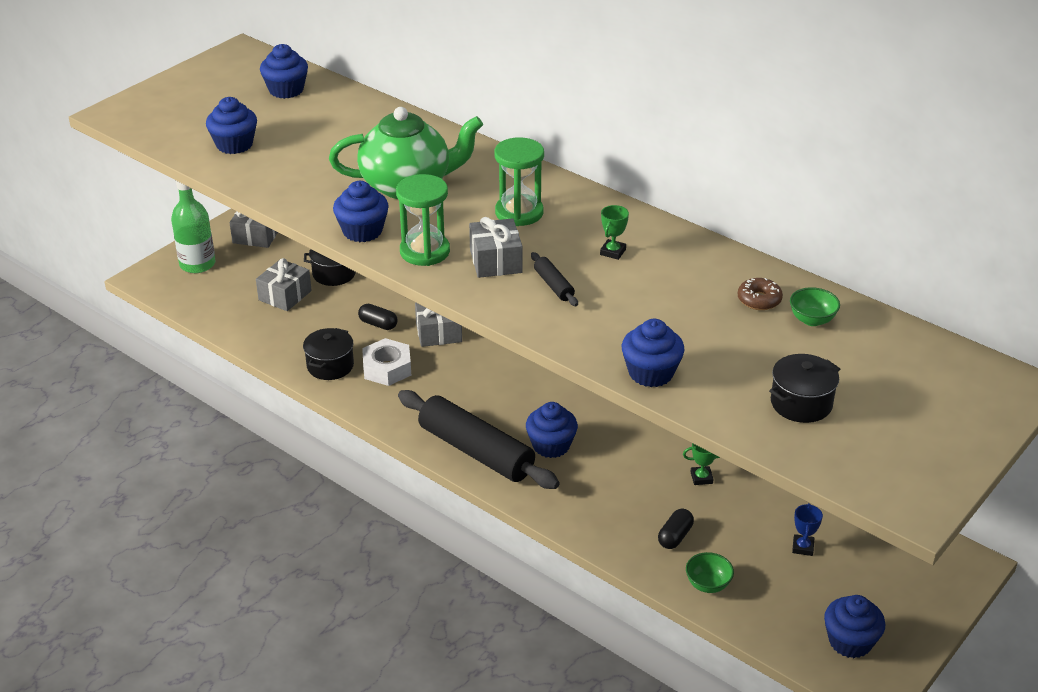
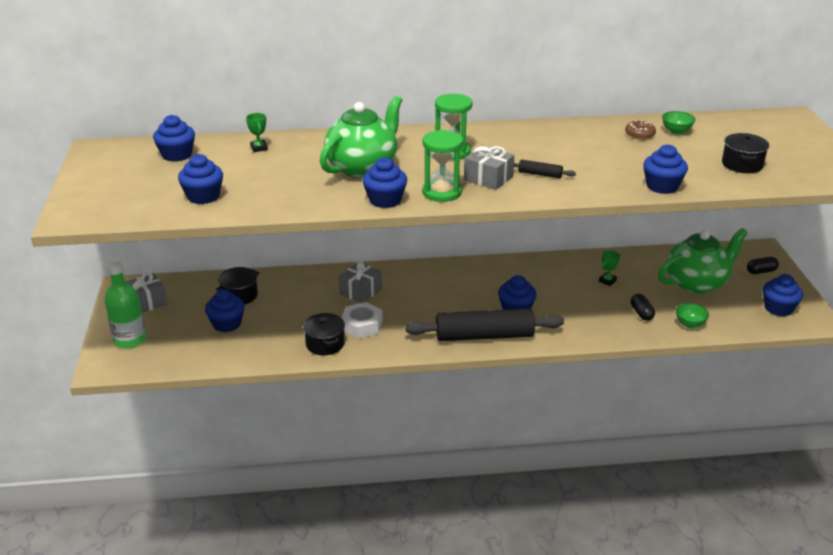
camera: 45 degrees left, 5 degrees down
grey gift [256,258,312,311] -> blue cupcake [205,289,245,332]
black capsule [358,304,398,330] -> black capsule moved to [747,257,779,274]
green trophy [600,205,629,260] -> green trophy moved to [246,113,268,152]
blue trophy [792,503,823,556] -> green teapot [658,228,748,294]

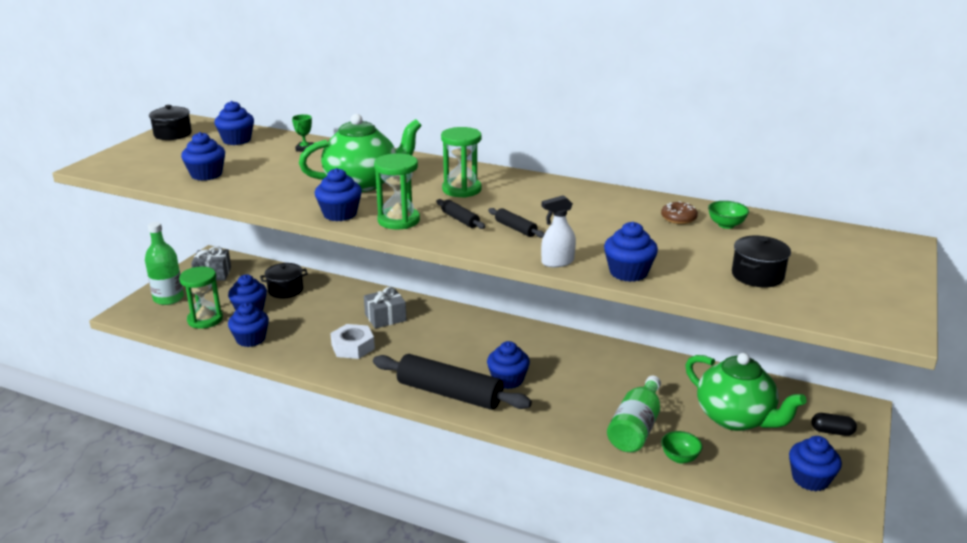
camera: 30 degrees right, 5 degrees down
black pot [303,313,345,355] -> black pot moved to [149,105,192,140]
grey gift [464,145,514,190] -> black rolling pin [436,199,485,229]
green trophy [599,250,620,286] -> none
black capsule [631,294,655,321] -> green bottle [607,376,661,452]
green teapot [658,228,748,294] -> green teapot turned 45 degrees clockwise [685,353,807,431]
none -> green hourglass [179,267,223,329]
none -> blue cupcake [228,302,269,347]
none -> white spray bottle [541,195,576,267]

